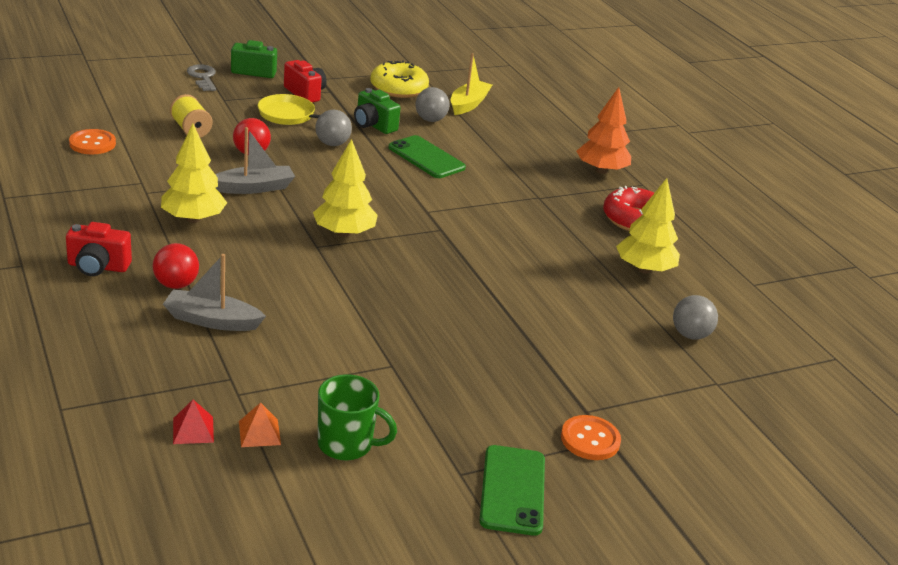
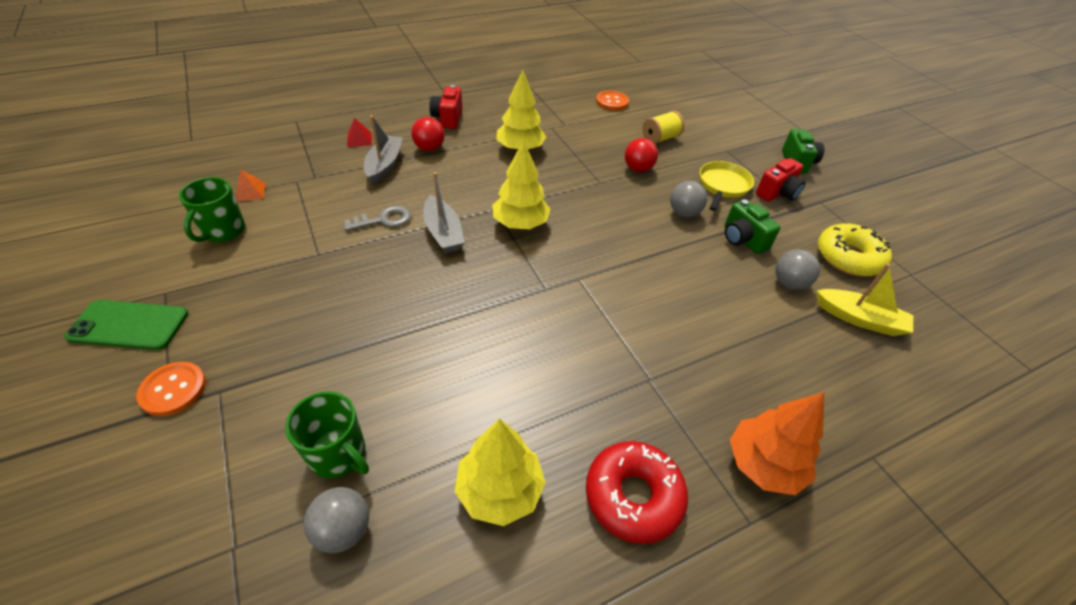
camera: 90 degrees right, 15 degrees up
red pyramid [173,400,214,444] -> red pyramid moved to [347,118,372,147]
grey key [187,64,216,91] -> grey key moved to [344,206,411,231]
grey boat [215,127,295,194] -> grey boat moved to [423,172,465,253]
green camera [354,88,401,134] -> green camera turned 75 degrees counterclockwise [725,199,781,254]
green phone [388,135,466,178] -> none
none -> green mug [285,391,369,479]

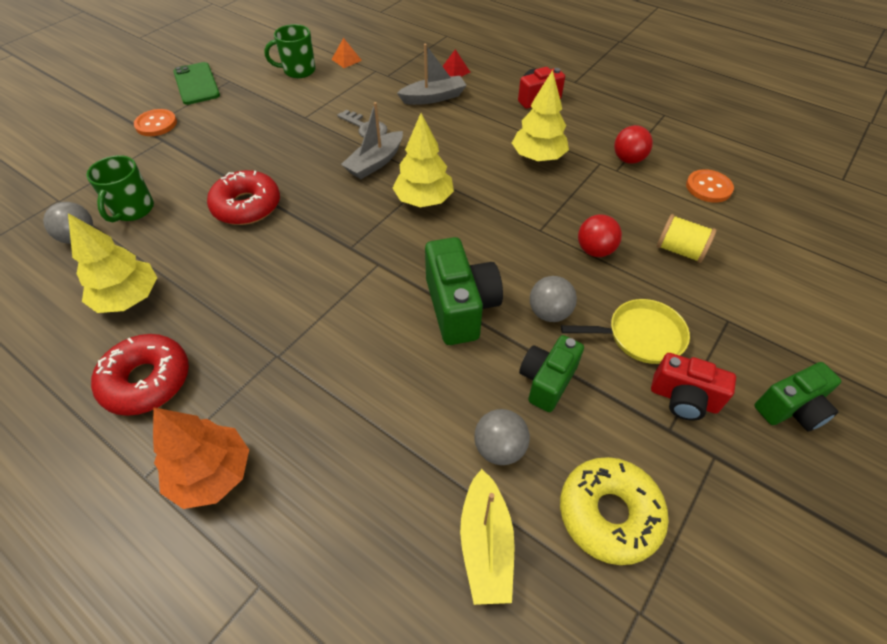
camera: 65 degrees right, 5 degrees up
red ball [411,117,445,151] -> red ball moved to [614,125,653,164]
none -> red donut [207,170,280,225]
none -> green camera [425,237,503,345]

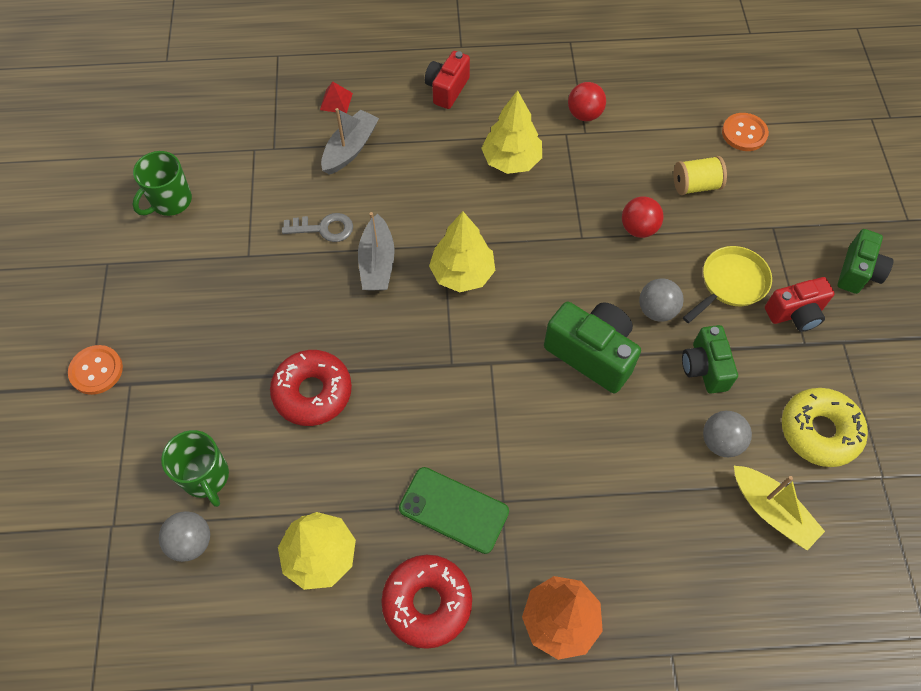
camera: 40 degrees left, 10 degrees up
green phone [173,62,220,105] -> green phone moved to [399,467,509,554]
orange pyramid [331,38,362,68] -> none
orange button [686,169,734,203] -> orange button moved to [722,113,769,151]

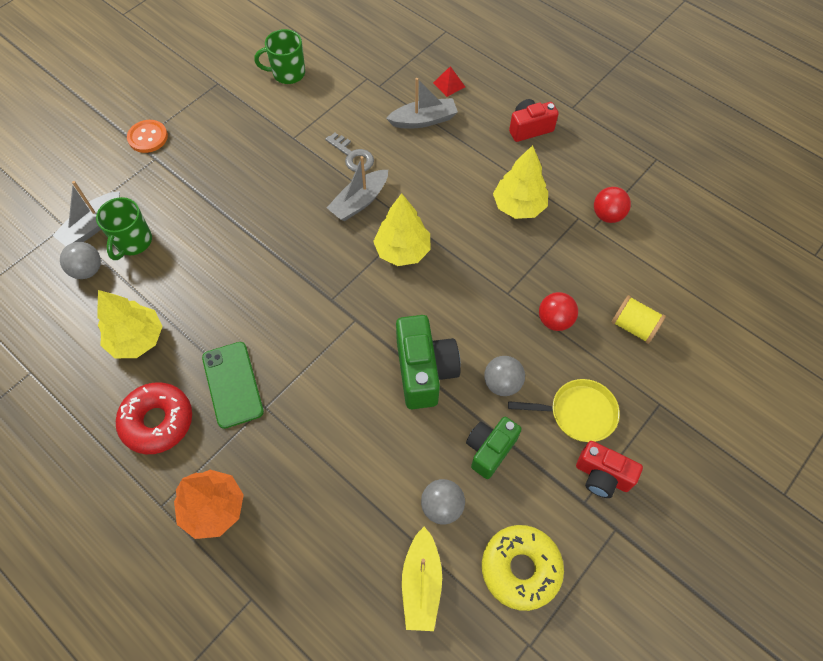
camera: 45 degrees right, 0 degrees up
red donut [270,350,352,426] -> none
orange button [722,113,769,151] -> none
green camera [838,229,893,294] -> none
none -> grey boat [52,181,120,246]

